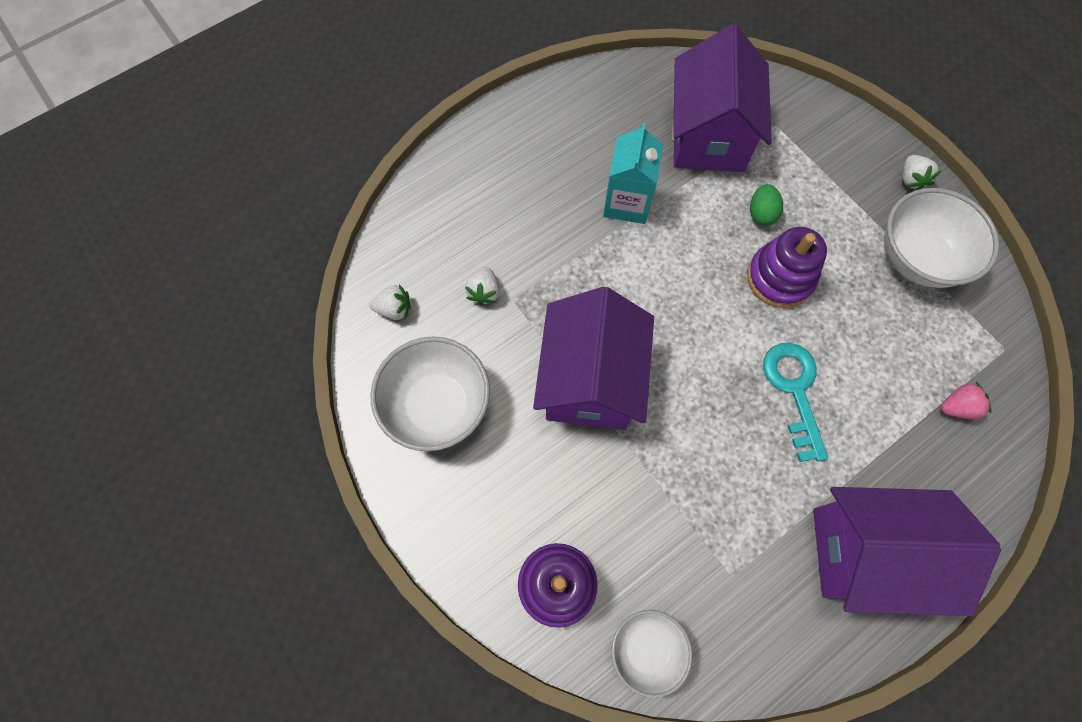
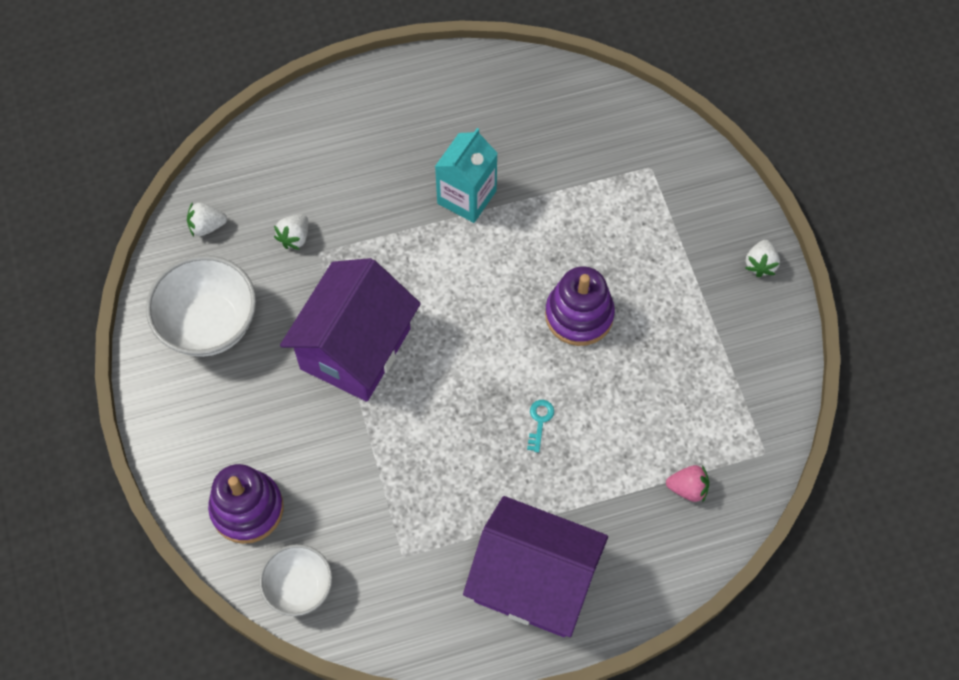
camera: 20 degrees right, 5 degrees down
white strawberry [369,284,411,320] -> white strawberry turned 150 degrees clockwise [187,202,227,237]
purple house [672,24,772,172] -> none
green egg [750,184,783,226] -> none
turquoise key [763,343,828,462] -> turquoise key [527,400,554,453], size x0.46
white bowl [884,188,999,288] -> none

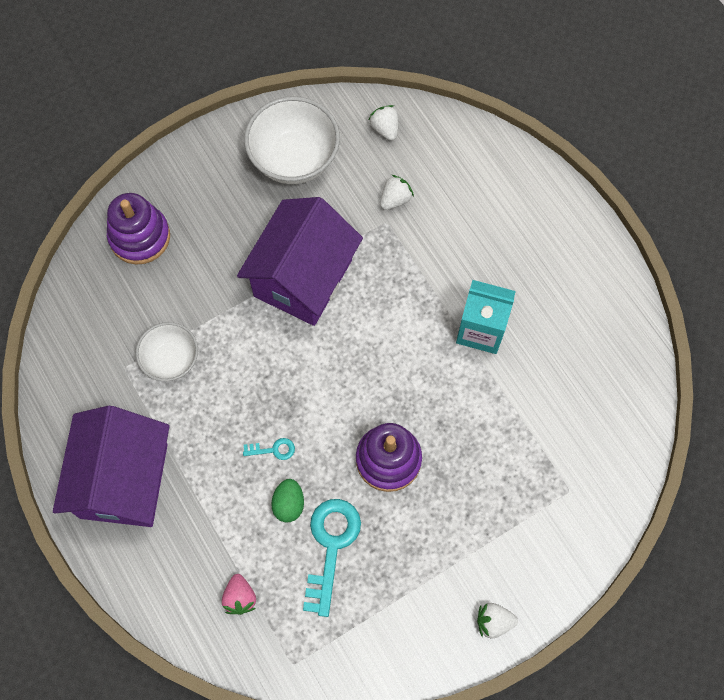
camera: 75 degrees right, 5 degrees up
white bowl [259,544,332,616] -> white bowl moved to [136,322,198,381]
white strawberry [274,214,308,250] -> white strawberry turned 120 degrees clockwise [380,175,414,210]
purple house [280,258,421,402] -> purple house turned 75 degrees counterclockwise [237,197,363,326]
none -> green egg [271,479,304,522]
none -> turquoise key [303,499,361,617]

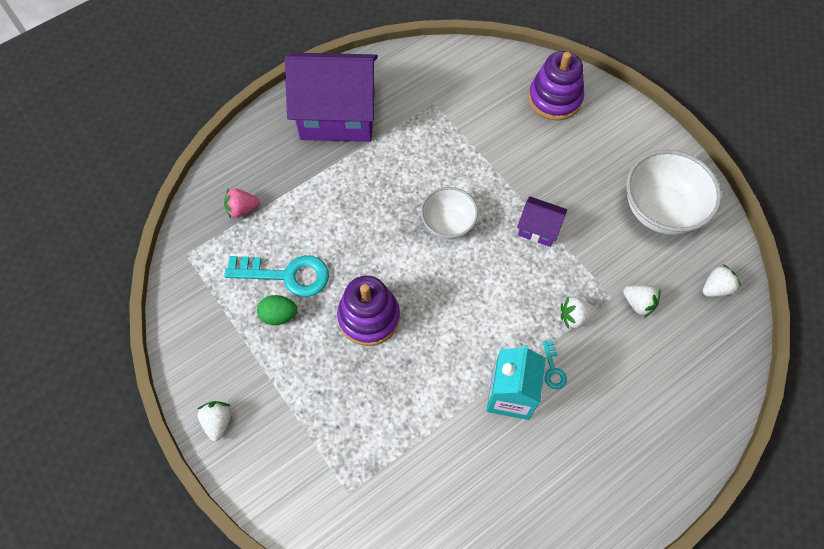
camera: 85 degrees right, 5 degrees down
white bowl [136,322,198,381] -> white bowl moved to [421,187,478,239]
purple house [237,197,363,326] -> purple house [517,196,567,247], size x0.45
turquoise key [243,438,295,460] -> turquoise key moved to [543,341,567,389]
green egg [271,479,304,522] -> green egg moved to [257,295,297,325]
none -> white strawberry [561,297,597,329]

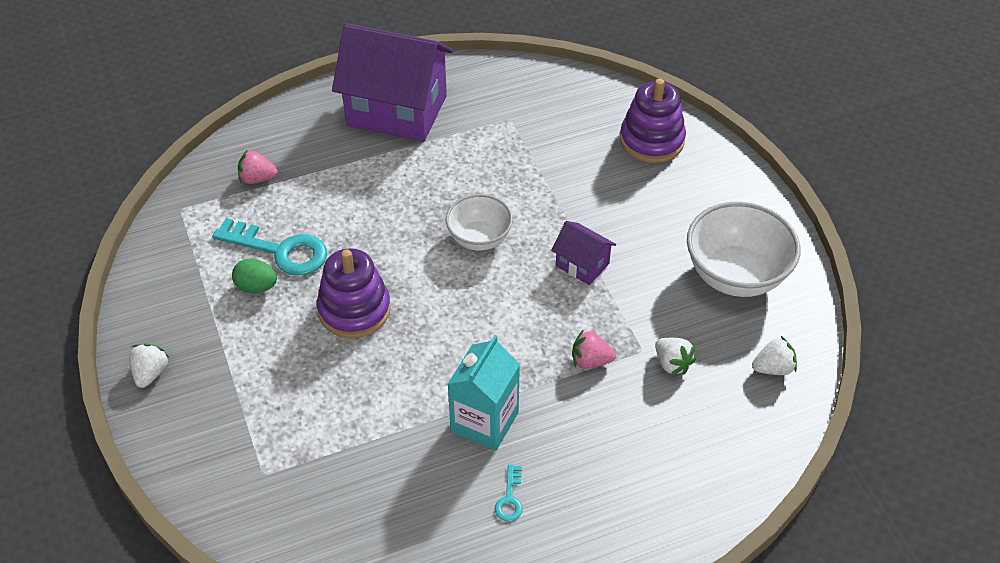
camera: 15 degrees right, 15 degrees down
turquoise key [543,341,567,389] -> turquoise key moved to [495,464,523,522]
white strawberry [561,297,597,329] -> pink strawberry [572,329,616,369]

